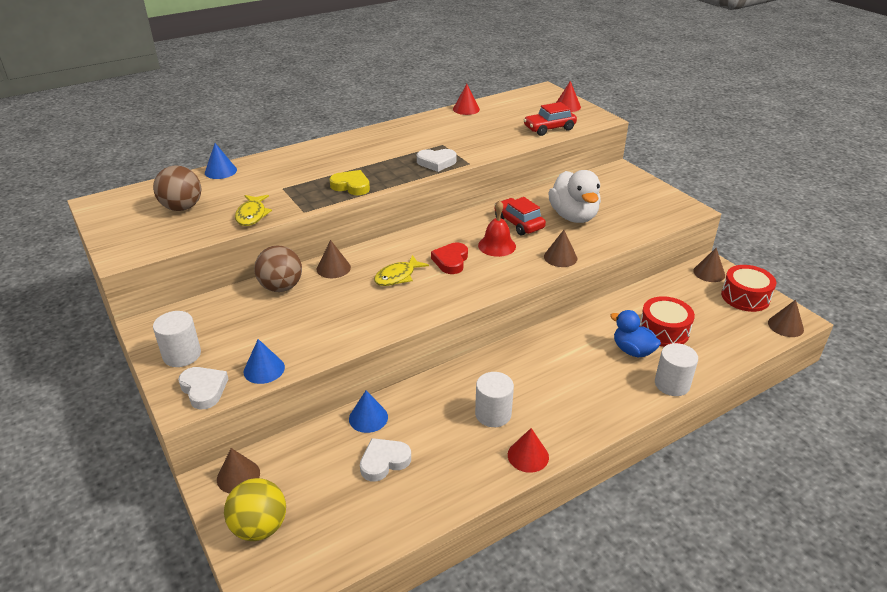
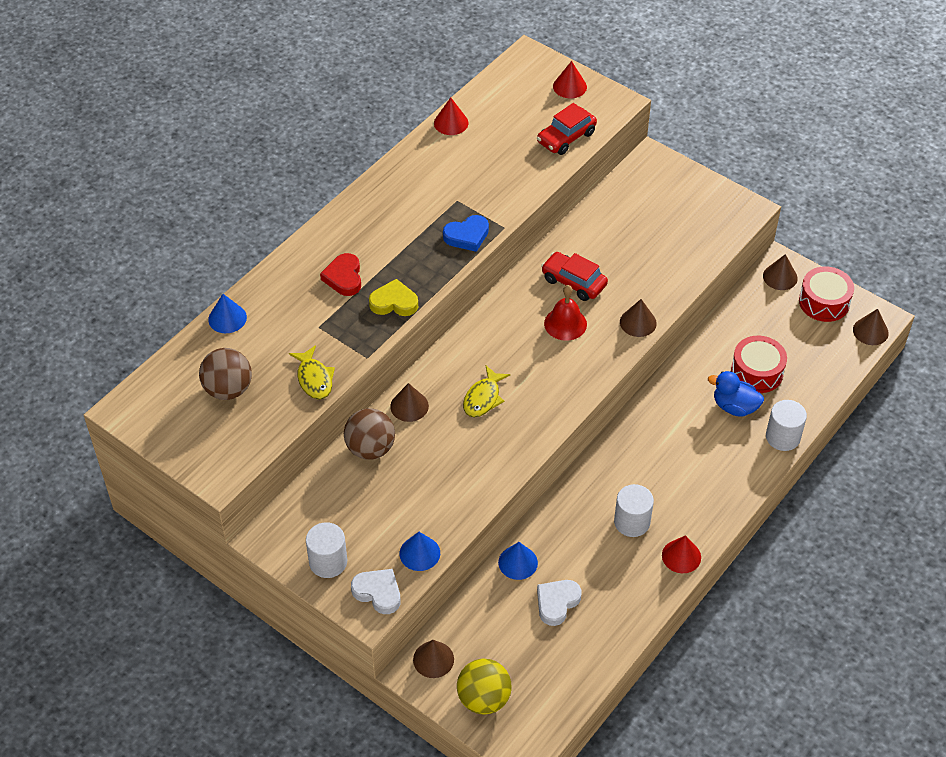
camera: 20 degrees left, 15 degrees up
white heart [417,149,457,172] -> blue heart [443,215,489,252]
red heart [431,243,468,274] -> red heart moved to [320,253,361,296]
white duck [548,170,601,223] -> none

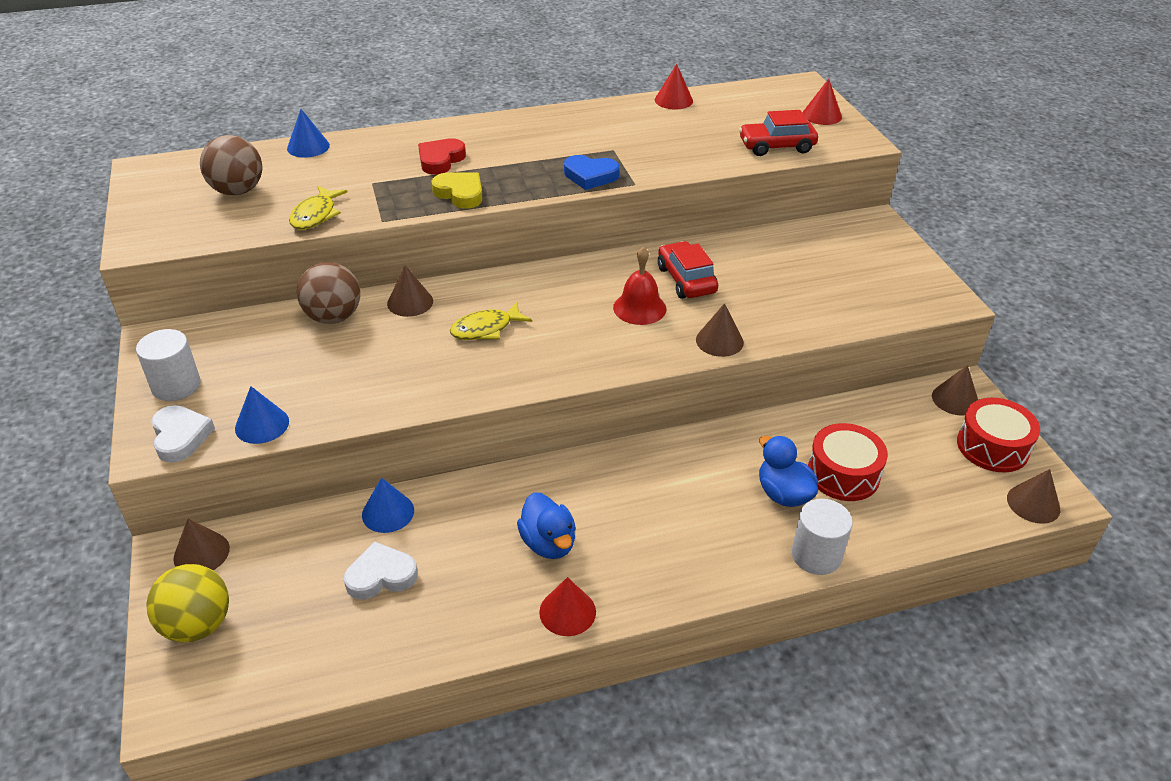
camera: 35 degrees right, 10 degrees down
white cylinder [614,484,654,537] -> blue duck [517,492,576,559]

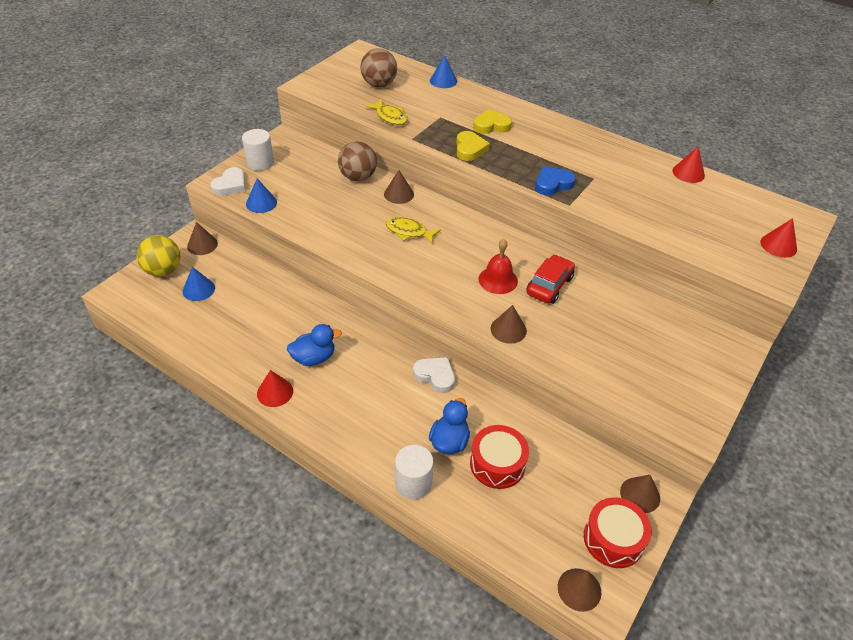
camera: 50 degrees right, 5 degrees up
yellow fish [289,186,348,230] -> yellow fish turned 105 degrees counterclockwise [365,99,408,125]
white heart [344,542,418,600] -> white heart moved to [413,357,455,393]
blue cone [362,478,414,533] -> blue cone moved to [183,267,215,301]
red heart [418,138,466,175] -> yellow heart [473,109,512,134]
blue duck [517,492,576,559] -> blue duck turned 135 degrees counterclockwise [287,324,342,366]
blue heart [564,155,619,190] -> blue heart turned 90 degrees clockwise [535,166,575,196]
red car [739,110,818,156] -> none

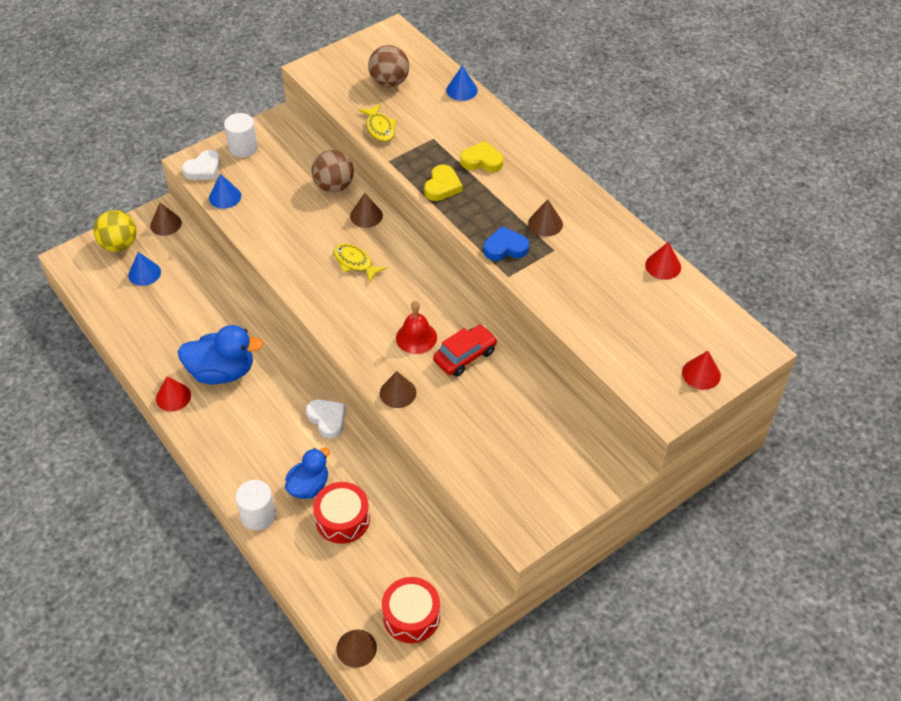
camera: 20 degrees right, 5 degrees up
blue duck [287,324,342,366] -> blue duck [178,325,263,384], size x1.54
brown cone [620,475,660,513] -> brown cone moved to [528,199,563,237]

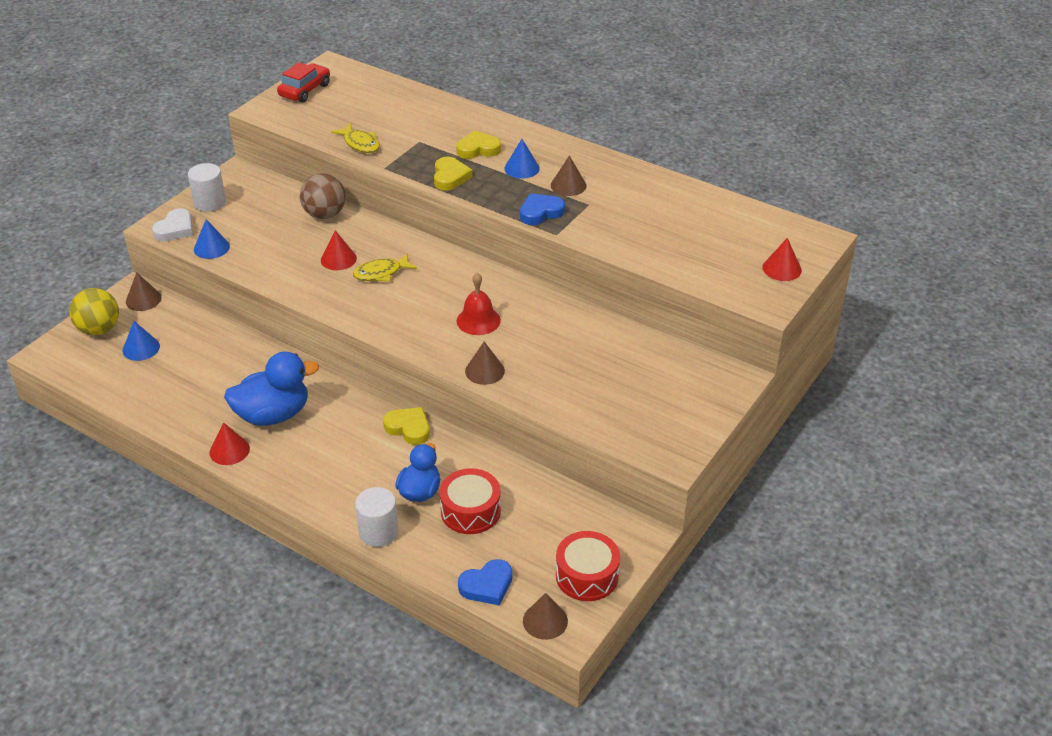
camera: 20 degrees left, 10 degrees down
white heart [306,399,346,439] -> yellow heart [383,407,430,445]
yellow fish [333,244,387,282] -> yellow fish turned 45 degrees counterclockwise [353,253,417,282]
brown cone [350,193,383,228] -> none
brown ball [368,45,409,88] -> none
red car [433,325,497,377] -> red car moved to [277,62,330,103]
blue cone [446,65,478,101] -> blue cone moved to [504,139,540,179]
red cone [645,242,681,280] -> red cone moved to [321,230,357,270]
none -> blue heart [458,559,512,605]

